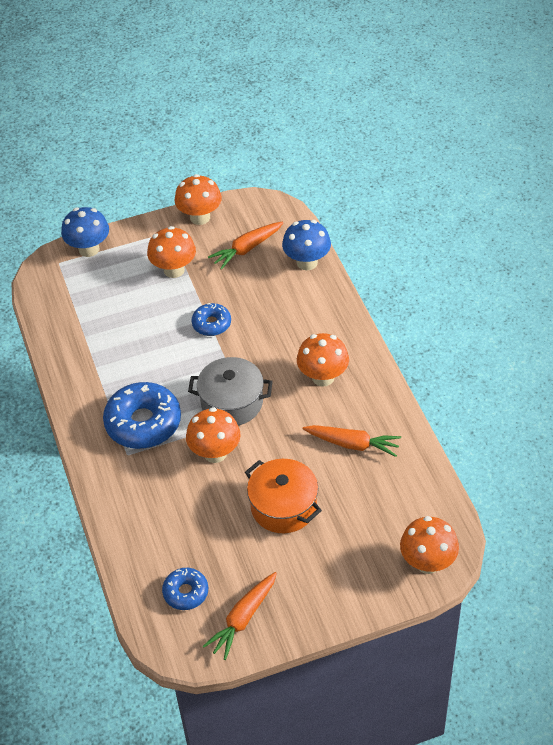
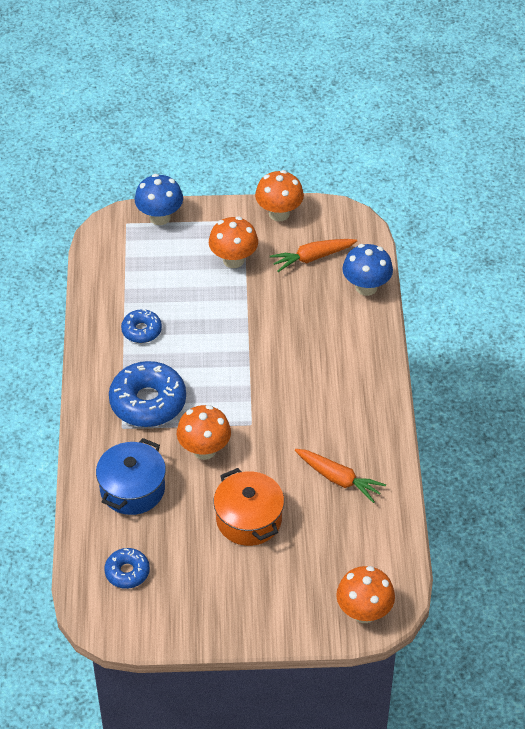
camera: 15 degrees right, 0 degrees up
grey pot [188,357,273,425] -> none
blue donut [192,303,231,336] -> blue donut moved to [121,309,162,343]
orange carrot [203,572,277,660] -> none
orange mushroom [297,333,349,387] -> none
none -> blue pot [96,438,166,515]

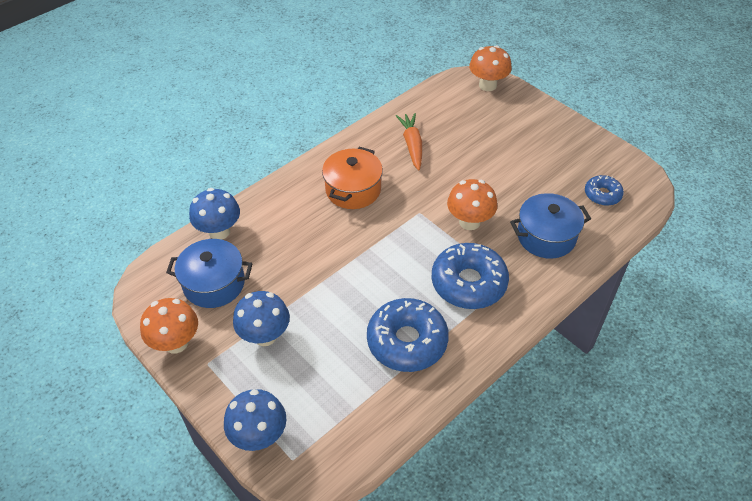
camera: 130 degrees left, 0 degrees up
blue donut [121,309,162,343] -> blue donut [367,298,449,372], size x1.84
orange mushroom [209,216,258,268] -> blue mushroom [233,291,290,346]
orange pot [213,468,284,546] -> orange pot moved to [322,147,383,209]
orange carrot [270,239,357,272] -> blue pot [166,239,252,308]

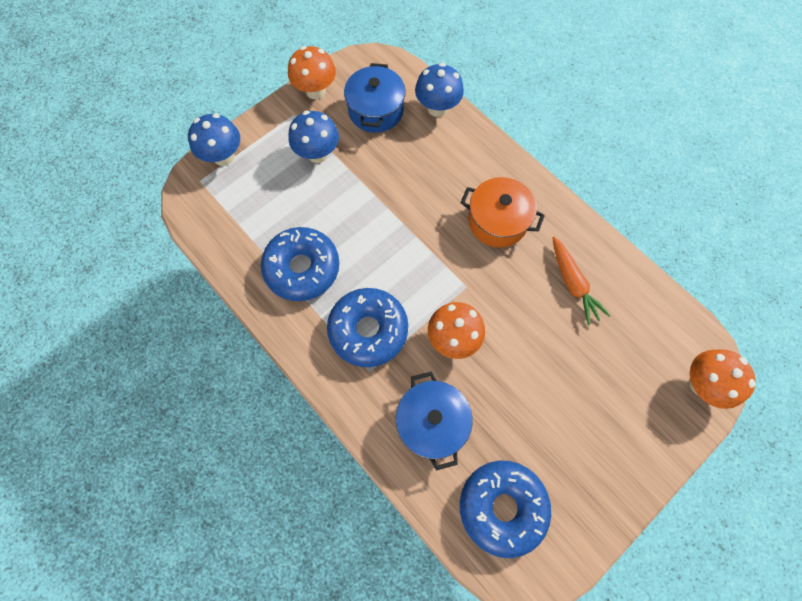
camera: 90 degrees right, 20 degrees up
orange carrot [396,113,422,170] -> orange carrot turned 75 degrees clockwise [552,237,610,326]
blue donut [585,175,624,206] -> blue donut [460,460,551,558], size x1.84

